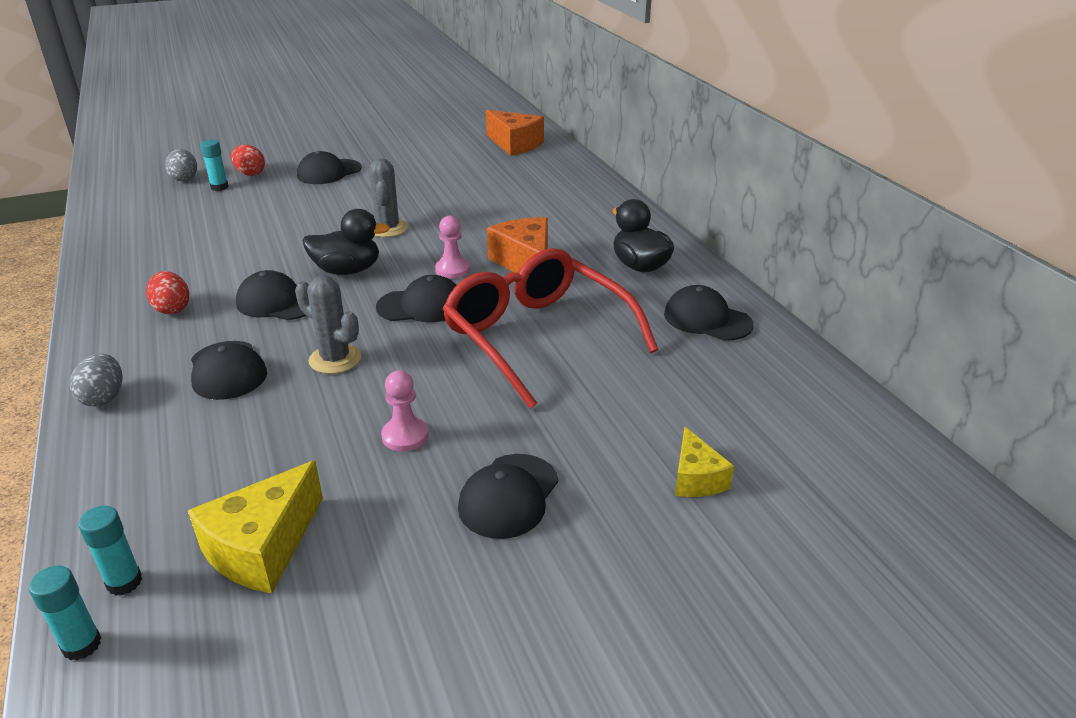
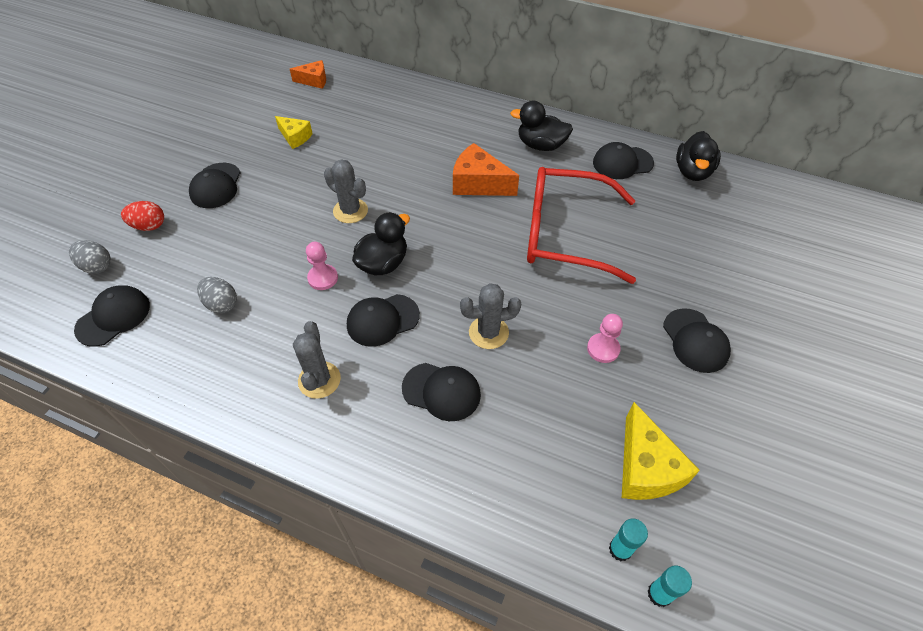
camera: 45 degrees left, 20 degrees up
grey egg [70,354,122,407] -> grey egg moved to [197,277,237,313]
red egg [146,271,189,314] -> grey cactus [293,321,341,399]
turquoise glue stick [200,140,228,191] -> none
black cap [376,275,456,322] -> black cap moved to [74,285,150,347]
pink pawn [435,216,470,279] -> pink pawn moved to [306,242,338,290]
orange cheese [486,110,544,156] -> orange cheese [290,60,326,89], size x0.61
yellow cheese [675,427,734,497] -> yellow cheese moved to [275,116,313,149]
none -> black duck [676,131,721,181]

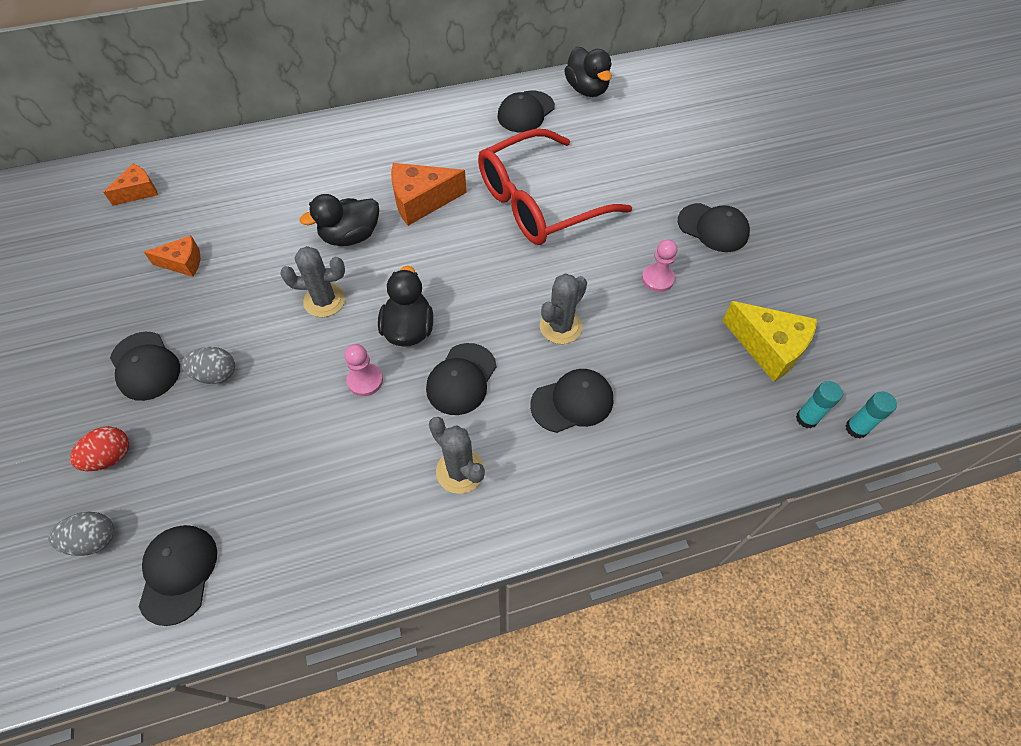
camera: 40 degrees left, 5 degrees up
grey egg [197,277,237,313] -> grey egg moved to [181,347,235,384]
yellow cheese [275,116,313,149] -> orange cheese [144,235,200,277]
black duck [510,101,573,151] -> black duck moved to [300,194,379,246]

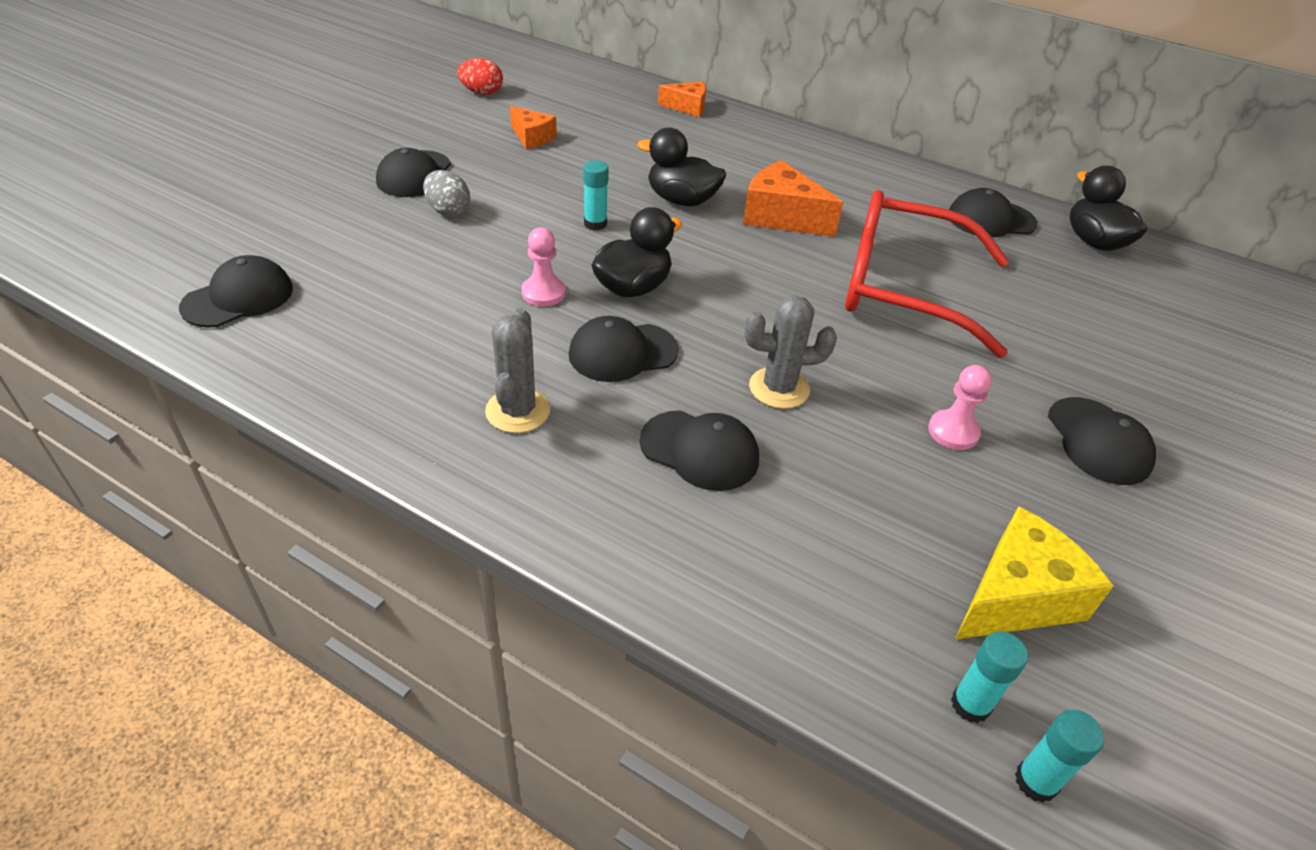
camera: 45 degrees right, 15 degrees down
grey egg [48,512,114,556] -> none
red egg [70,426,129,471] -> red egg moved to [457,58,503,95]
orange cheese [103,163,158,206] -> orange cheese moved to [658,81,706,117]
grey cactus [280,246,345,317] -> turquoise glue stick [583,160,609,231]
black duck [564,47,612,97] -> black duck turned 135 degrees clockwise [1070,166,1147,251]
yellow cheese [722,301,817,382] -> yellow cheese turned 120 degrees counterclockwise [955,506,1113,639]

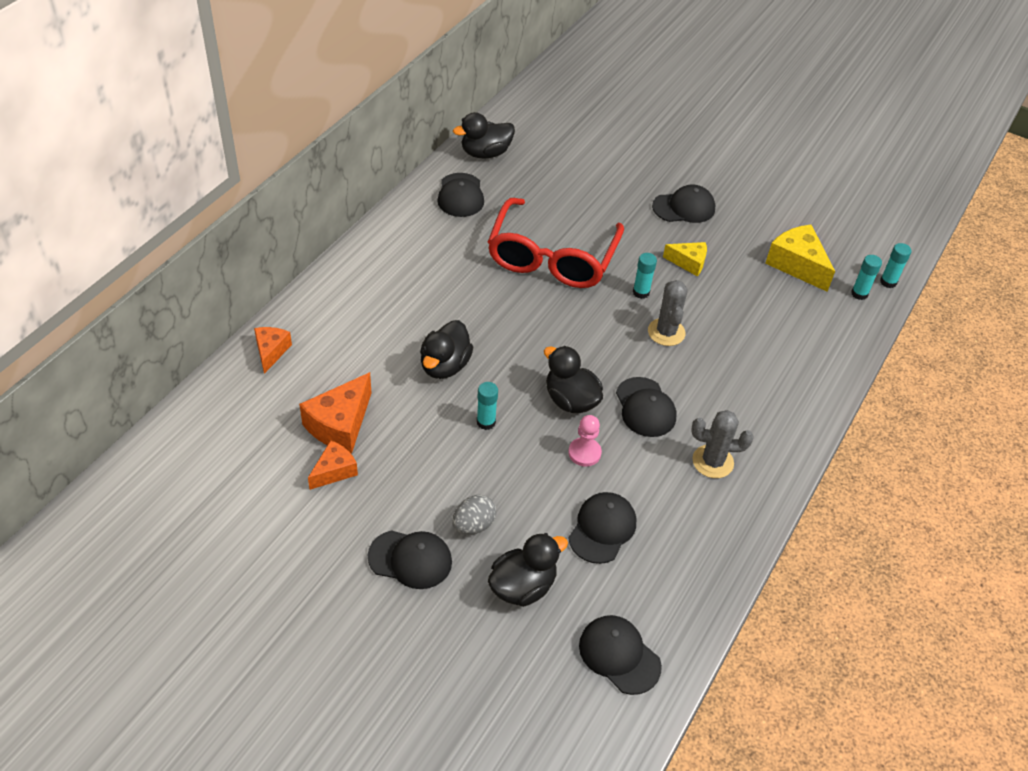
camera: 90 degrees left, 5 degrees up
red egg [457,58,503,95] -> none
black cap [639,410,759,491] -> black cap moved to [568,492,636,564]
orange cheese [743,160,843,237] -> orange cheese moved to [299,372,372,453]
pink pawn [928,365,992,450] -> yellow cheese [663,242,707,276]
none -> black duck [488,533,568,607]
none -> turquoise glue stick [633,253,657,299]

